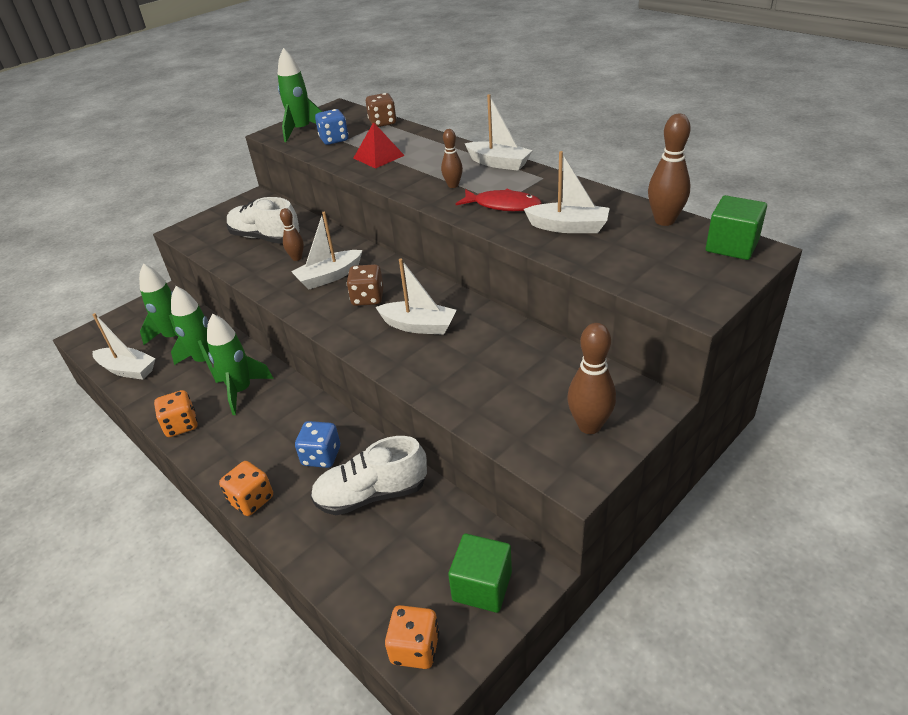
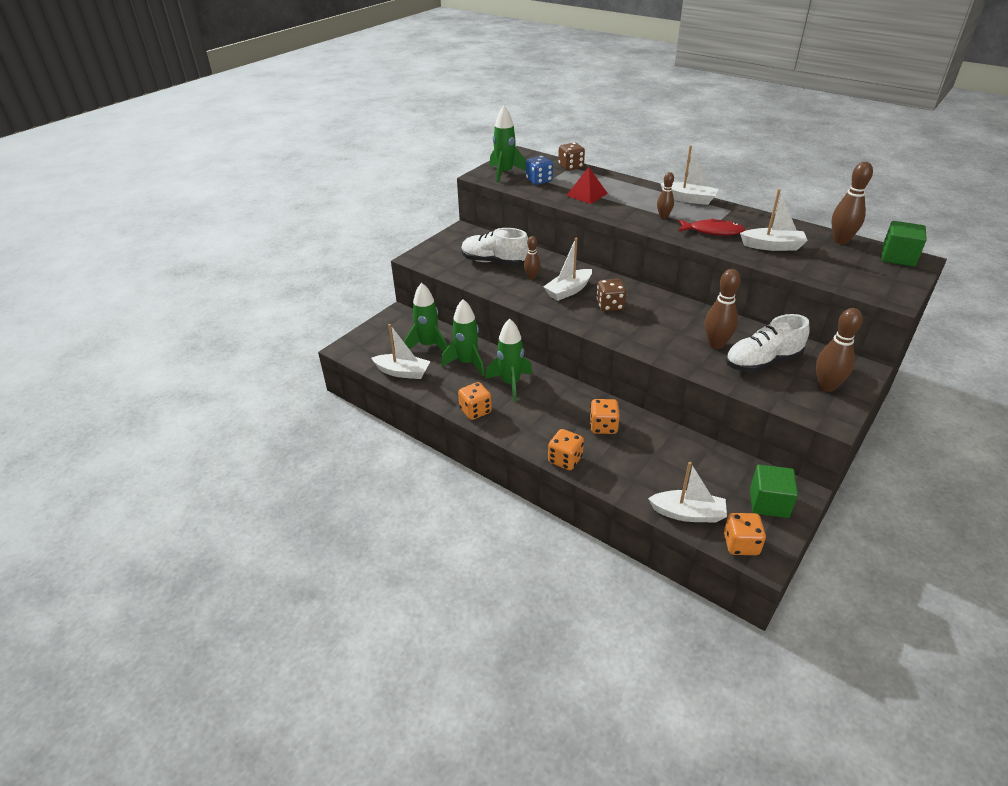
camera: 10 degrees left, 0 degrees up
blue dice [295,421,340,468] -> orange dice [590,399,620,434]
white shoe [310,436,427,515] -> white shoe moved to [726,314,810,373]
white boat [375,259,456,335] -> white boat moved to [648,462,727,523]
none -> brown bowling pin [705,269,741,349]

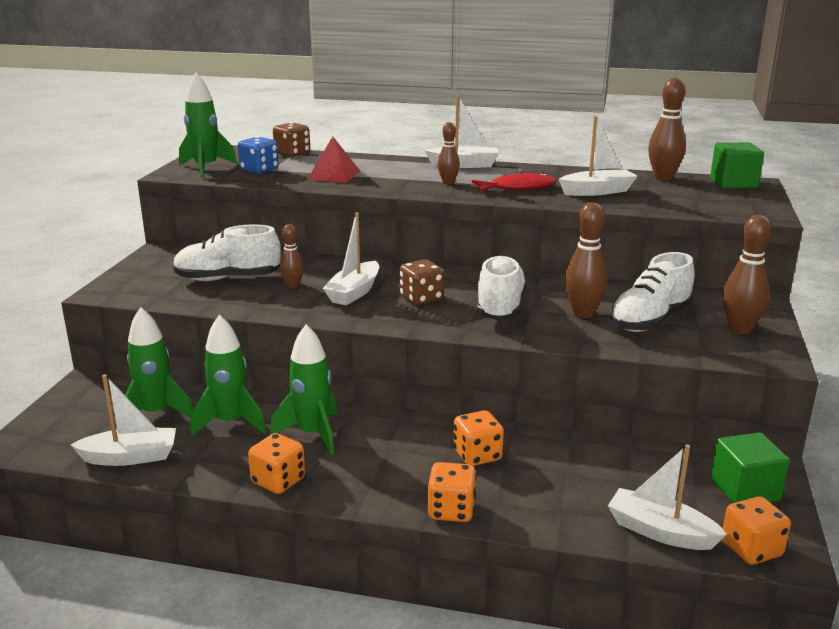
camera: 25 degrees left, 15 degrees down
white boat [648,462,727,523] -> white boat turned 135 degrees counterclockwise [608,444,727,550]
none -> white shoe [477,255,527,320]

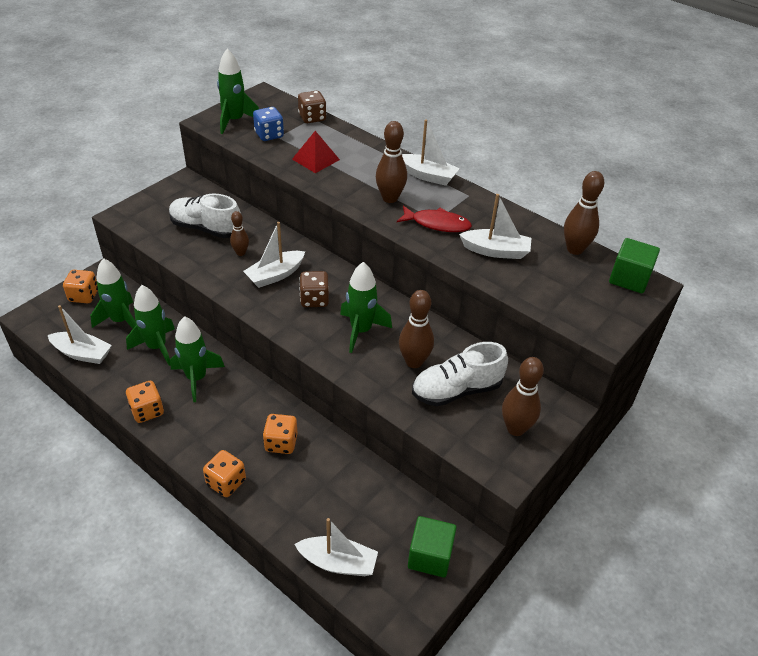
camera: 25 degrees right, 20 degrees up
brown bowling pin [438,122,460,185] -> brown bowling pin [376,121,407,203], size x1.65
white shoe [477,255,527,320] -> green rocket [340,262,392,353]
white boat [608,444,727,550] -> white boat turned 135 degrees clockwise [294,518,378,576]
orange dice [722,496,791,565] -> orange dice moved to [63,270,98,303]

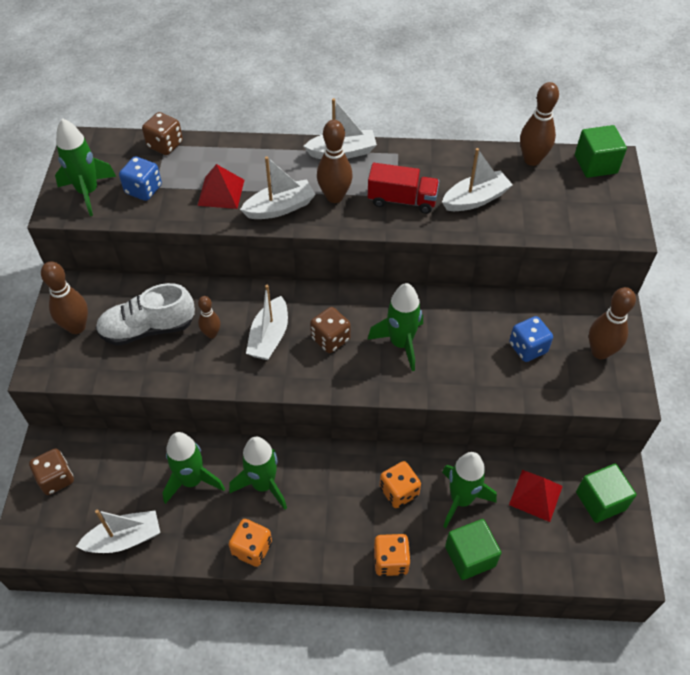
camera: 35 degrees left, 10 degrees up
orange dice [63,270,98,303] -> brown dice [29,448,74,495]
green rocket [90,258,137,329] -> green rocket moved to [442,452,497,528]
white boat [294,518,378,576] -> white boat moved to [240,156,316,219]
red fish [397,206,472,232] -> red truck [368,163,439,214]
brown bowling pin [399,290,434,368] -> brown bowling pin moved to [41,261,88,334]
white shoe [412,342,508,406] -> blue dice [509,316,553,362]
none -> green cube [445,519,501,580]
none -> red pyramid [509,470,563,522]

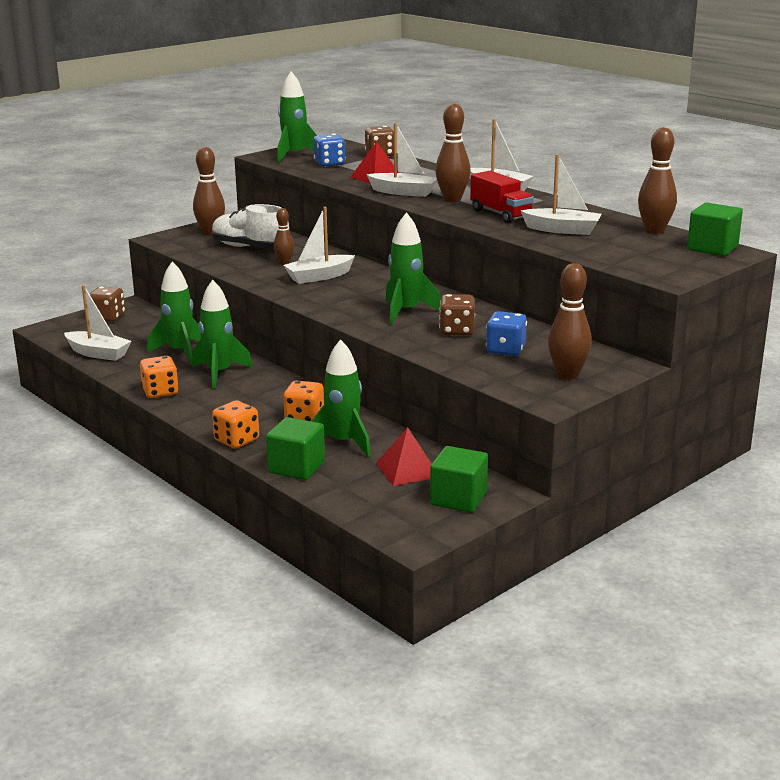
camera: 45 degrees right, 30 degrees down
brown dice [310,307,351,353] -> brown dice moved to [439,294,475,335]

